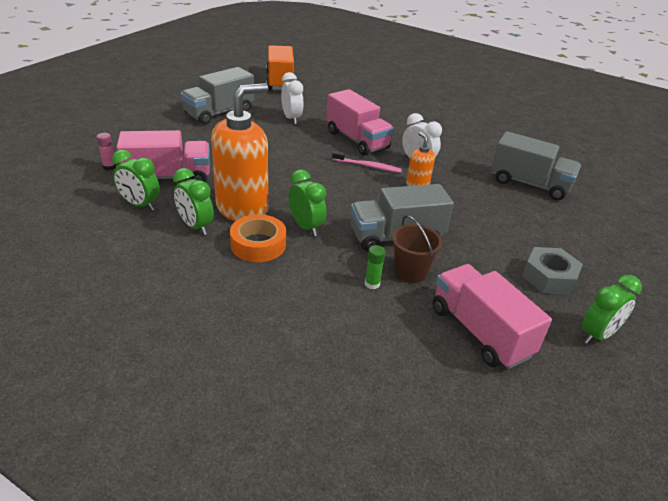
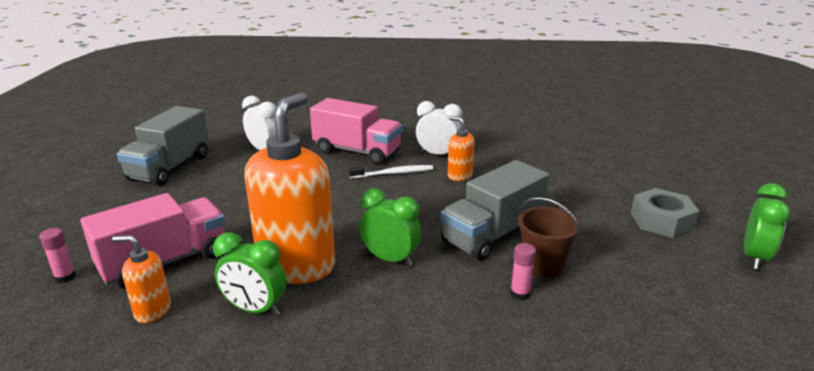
camera: 25 degrees left, 10 degrees down
green clock [112,150,160,211] -> orange soap dispenser [112,235,171,323]
orange tape [230,214,286,262] -> none
orange truck [266,45,294,90] -> none
pink toothbrush [332,151,402,173] -> white toothbrush [349,165,433,179]
green glue stick [365,245,386,289] -> pink glue stick [510,243,536,300]
pink truck [433,264,552,369] -> none
grey truck [491,131,581,200] -> none

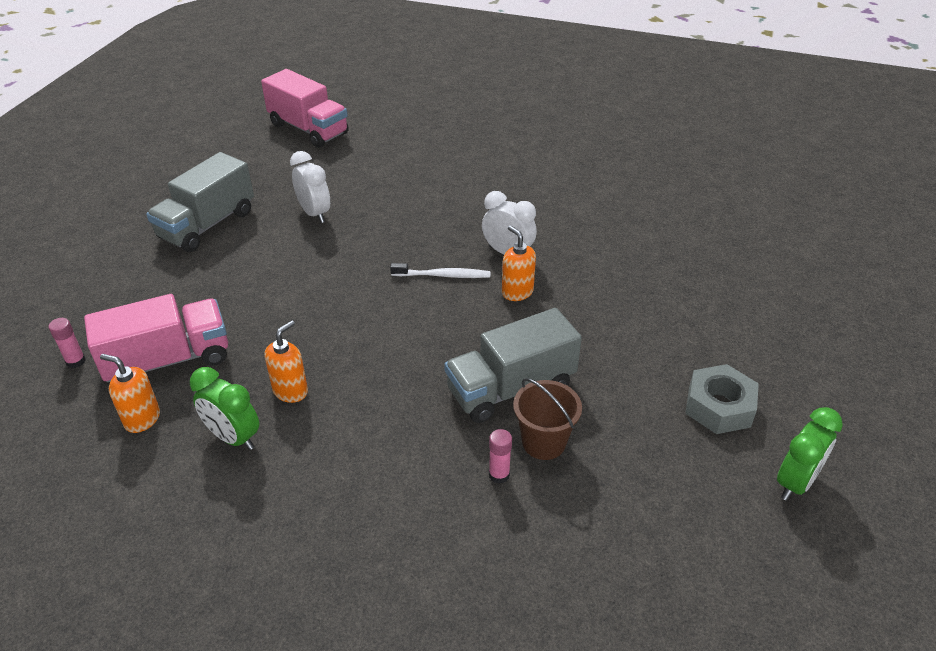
camera: 15 degrees right, 15 degrees up
orange soap dispenser [244,93,335,284] -> orange soap dispenser [264,320,308,403], size x0.46
pink truck [310,98,402,164] -> pink truck moved to [261,69,349,148]
green clock [359,188,421,266] -> none

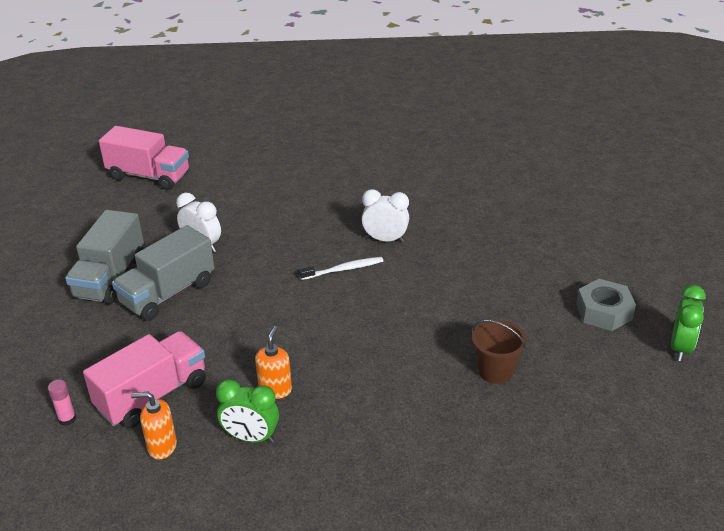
camera: 20 degrees left, 5 degrees down
grey truck [444,308,582,423] -> grey truck moved to [112,225,215,321]
pink glue stick [489,429,512,484] -> none
orange soap dispenser [502,226,536,301] -> none

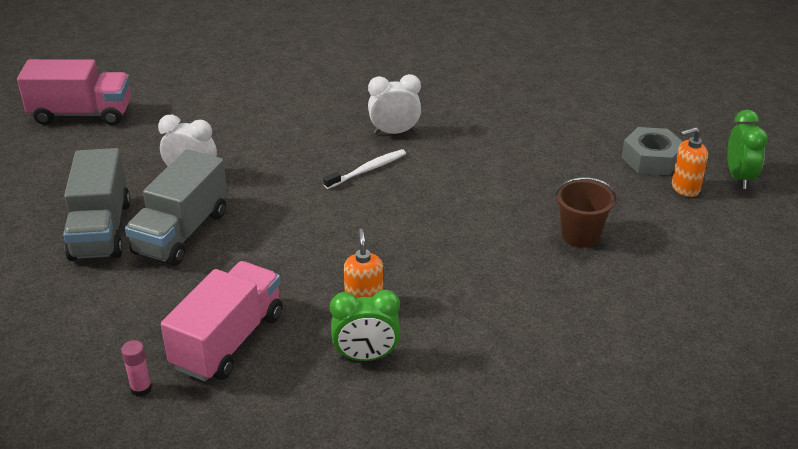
camera: 20 degrees left, 0 degrees up
orange soap dispenser [131,392,177,460] -> orange soap dispenser moved to [672,127,708,197]

